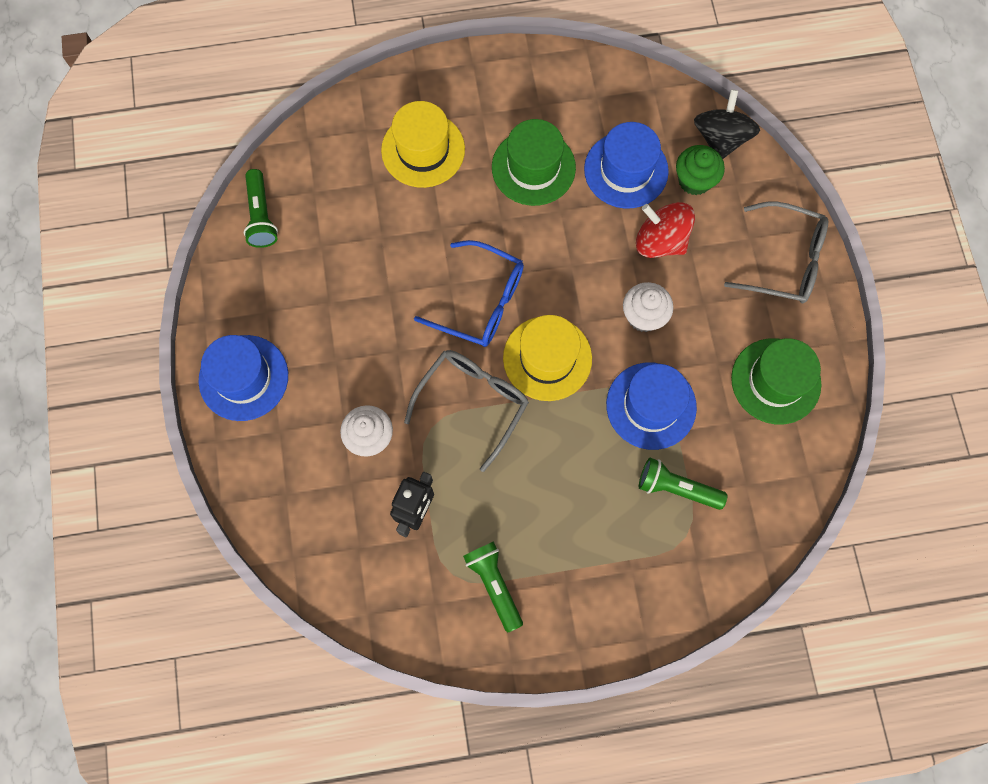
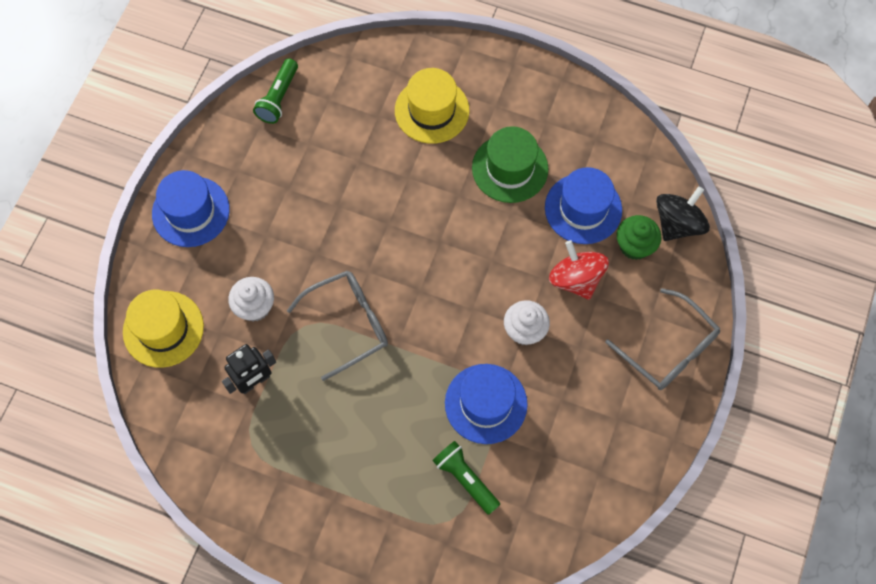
camera: 30 degrees right, 5 degrees down
blue glasses [414,240,524,347] -> none
green flashlight [463,541,523,632] -> none
yellow hat [503,315,592,401] -> yellow hat moved to [123,290,204,368]
green hat [731,338,821,424] -> none

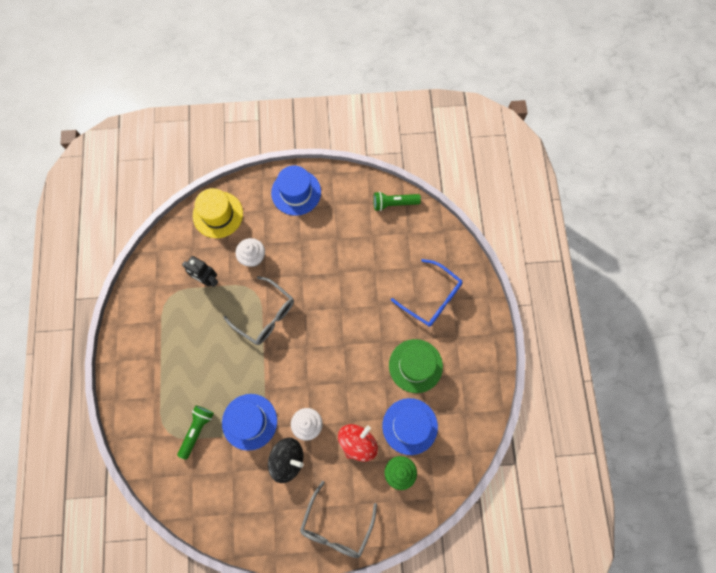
camera: 65 degrees right, 5 degrees up
yellow hat [395,68,469,144] -> blue glasses [391,259,463,327]
black spinning top [656,186,710,241] -> black spinning top moved to [268,438,303,483]

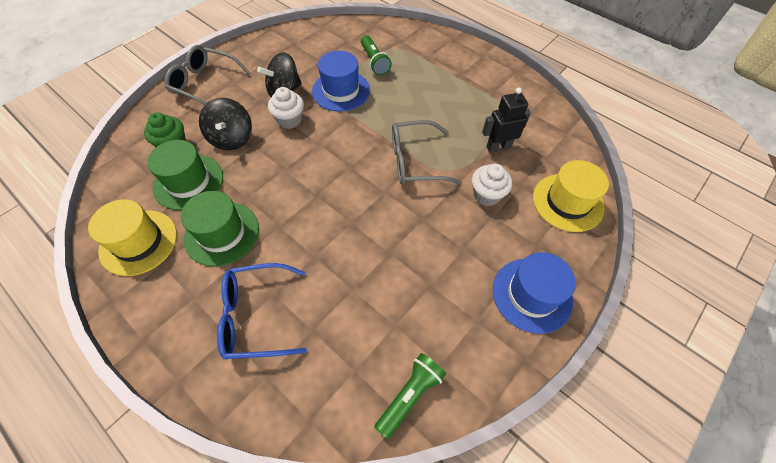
camera: 135 degrees right, 15 degrees down
grey glasses [300,481,377,558] -> grey glasses turned 45 degrees counterclockwise [165,45,250,105]
red spinning top [338,424,378,462] -> black spinning top [199,98,252,150]
blue hat [382,398,438,455] -> green hat [147,140,223,210]
none -> yellow hat [88,199,177,276]

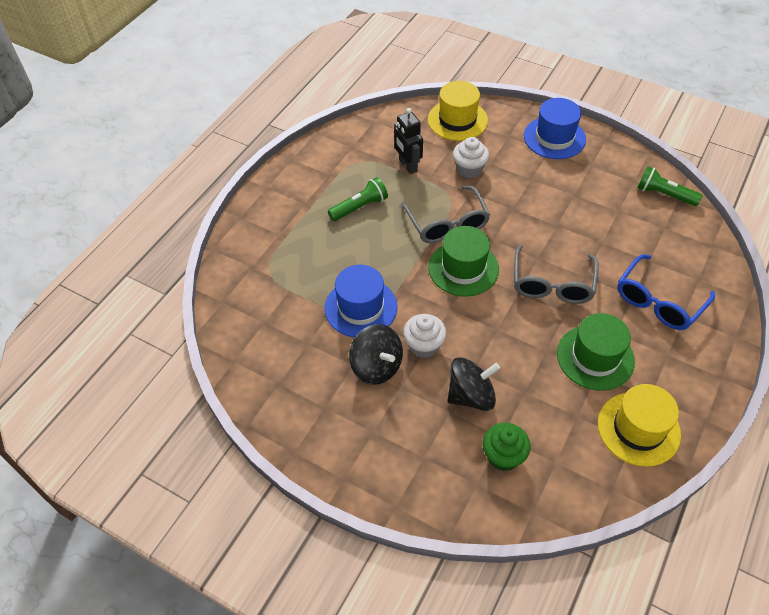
camera: 100 degrees left, 5 degrees down
green hat [147,140,223,210] -> green hat moved to [429,226,499,297]
grey glasses [165,45,250,105] -> grey glasses moved to [514,245,599,304]
blue glasses [217,263,307,359] -> blue glasses turned 60 degrees clockwise [617,254,715,330]
green flashlight [361,35,392,75] -> green flashlight moved to [328,177,388,221]

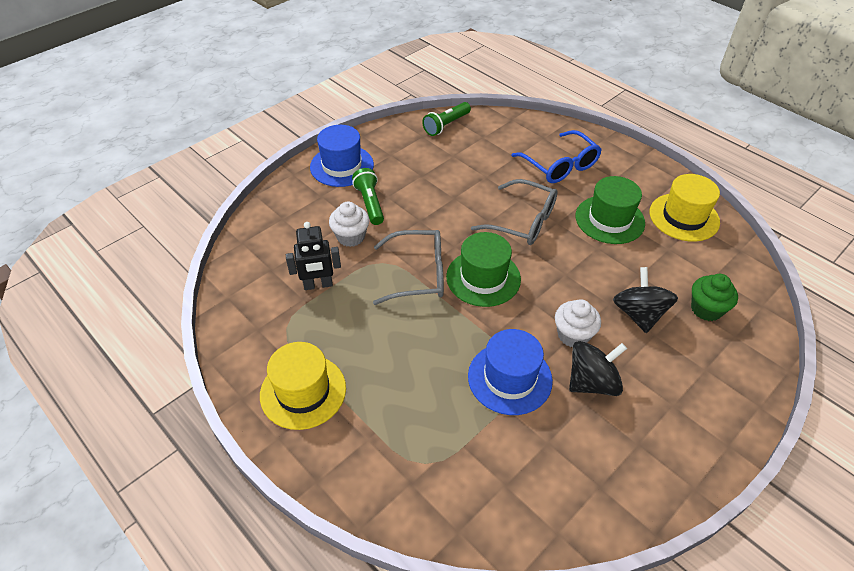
camera: 75 degrees left, 5 degrees down
green flashlight [328,177,388,221] -> green flashlight moved to [352,168,384,225]
yellow hat [428,81,488,141] -> yellow hat moved to [260,342,346,430]

